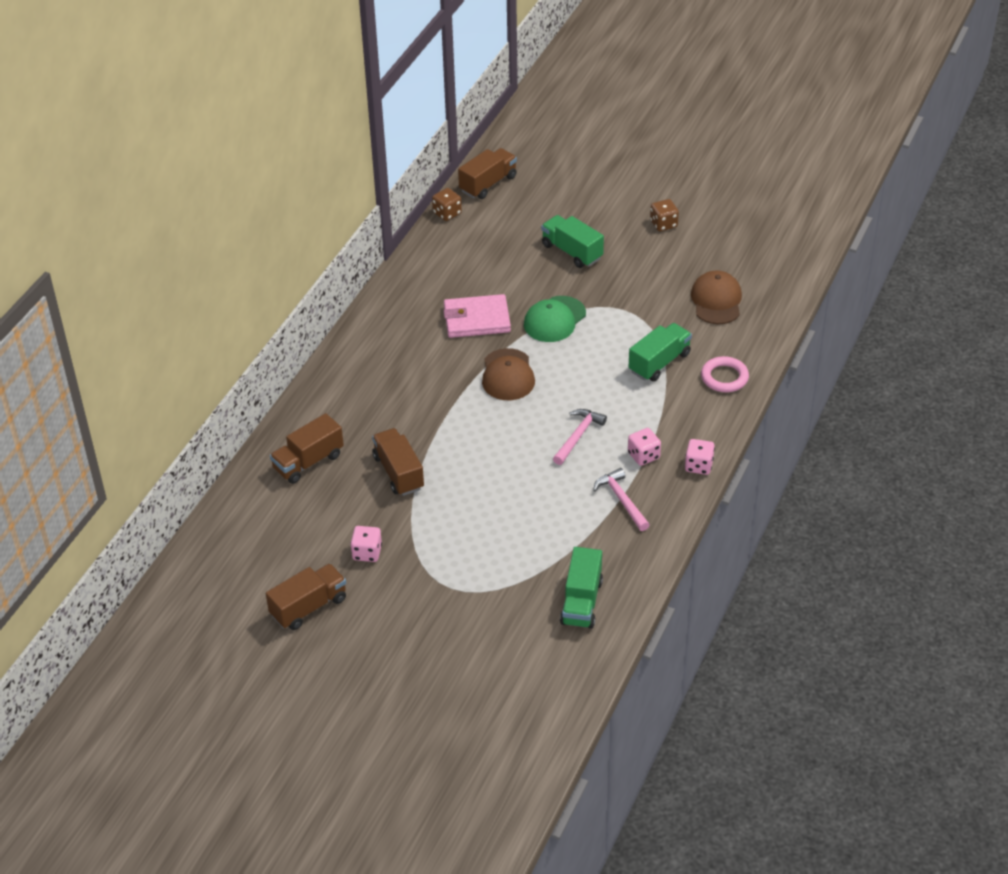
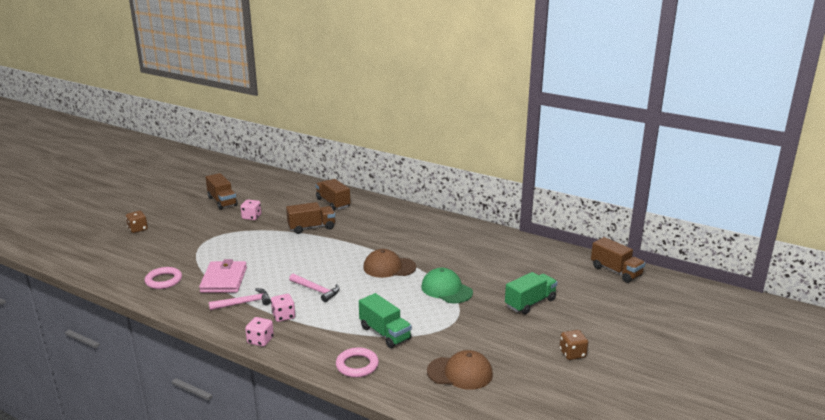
camera: 95 degrees right, 20 degrees down
brown dice [432,188,462,221] -> brown dice moved to [126,211,148,233]
pink wallet [444,294,511,338] -> pink wallet moved to [199,259,247,293]
green truck [560,547,603,629] -> pink ring [145,267,182,289]

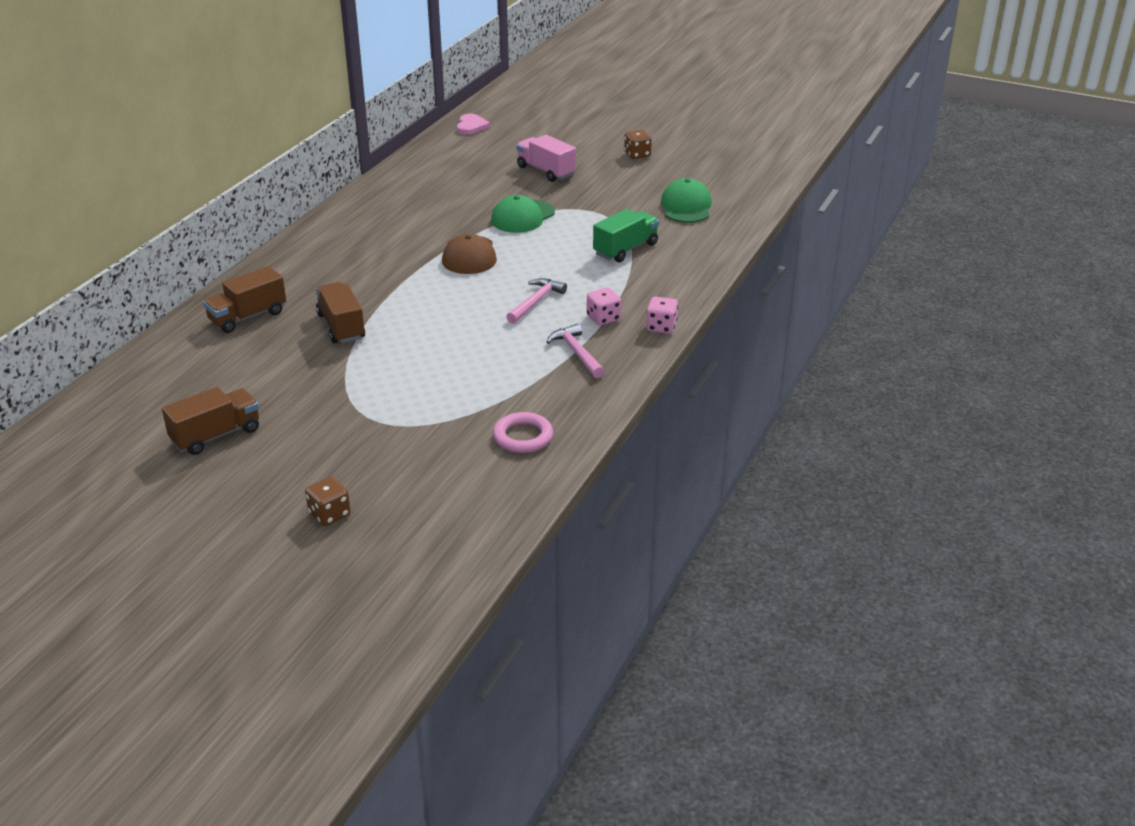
camera: 95 degrees left, 10 degrees up
pink wallet [199,259,247,293] -> none
pink dice [241,200,261,220] -> none
pink ring [336,347,379,378] -> none
brown cap [427,350,493,390] -> green cap [661,178,712,223]
green truck [505,272,558,314] -> pink truck [516,135,576,182]
brown truck [591,237,645,283] -> pink heart [457,114,490,135]

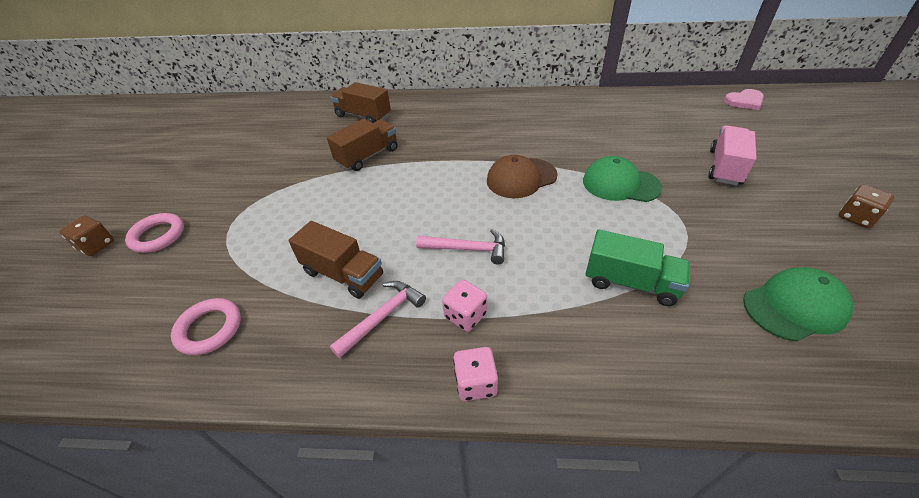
camera: 70 degrees right, 10 degrees up
brown truck [162,387,259,455] -> brown truck moved to [288,221,383,299]
none -> pink ring [125,213,184,253]

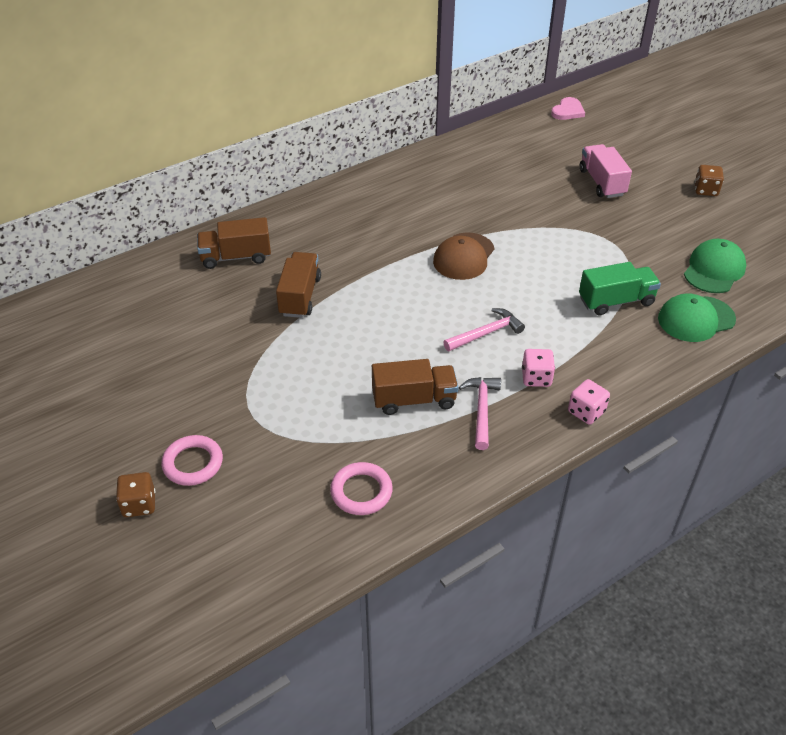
camera: 40 degrees left, 0 degrees up
green cap [583,156,662,202] -> green cap moved to [658,293,736,342]

